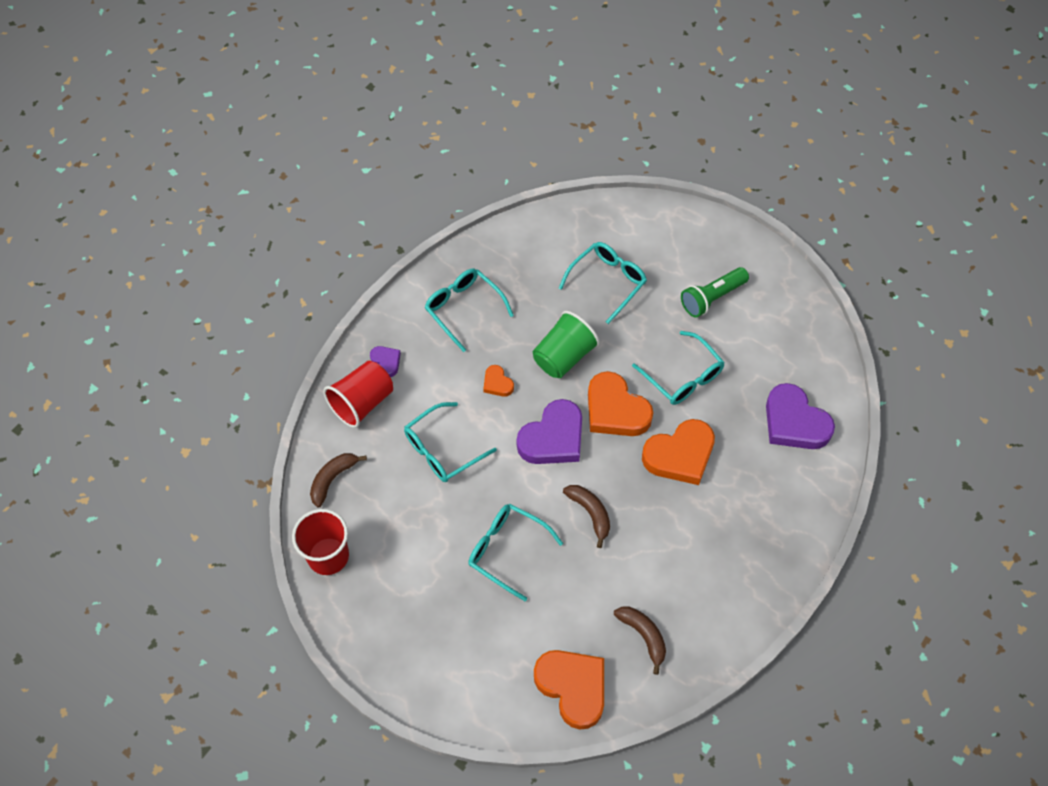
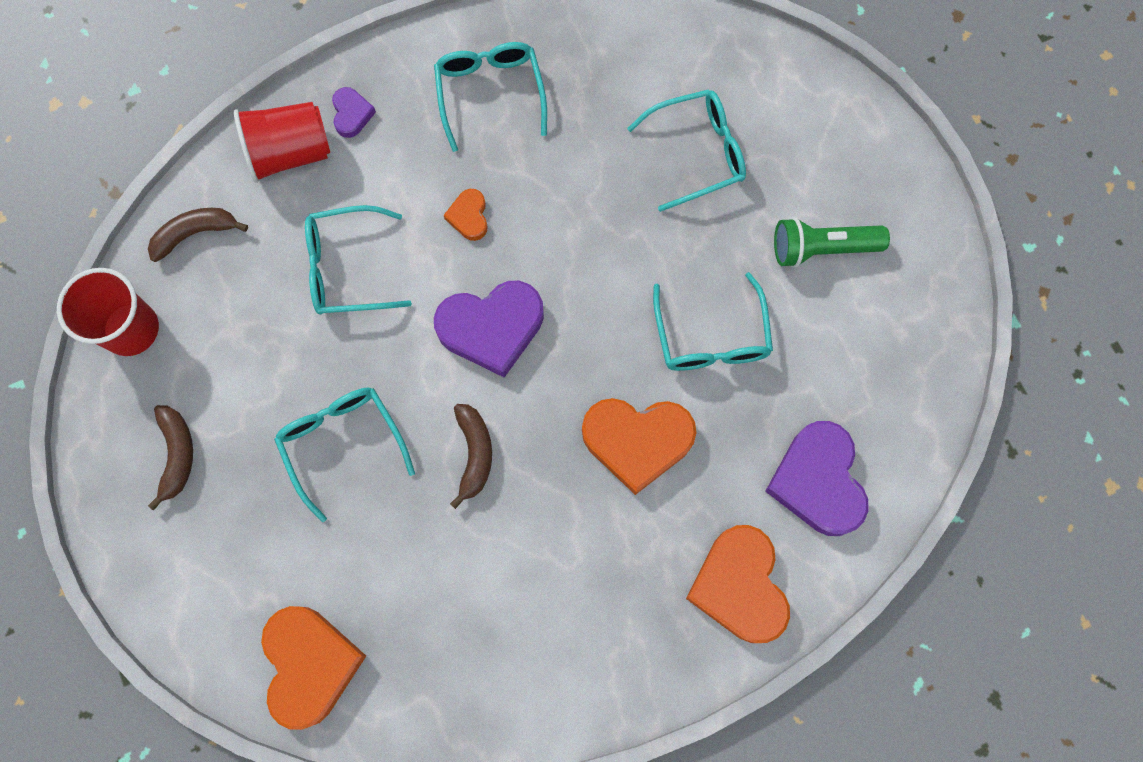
camera: 30 degrees right, 15 degrees up
green cup [533,311,600,378] -> none
orange heart [588,371,653,436] -> orange heart moved to [686,525,790,643]
brown banana [614,606,666,675] -> brown banana moved to [148,405,193,511]

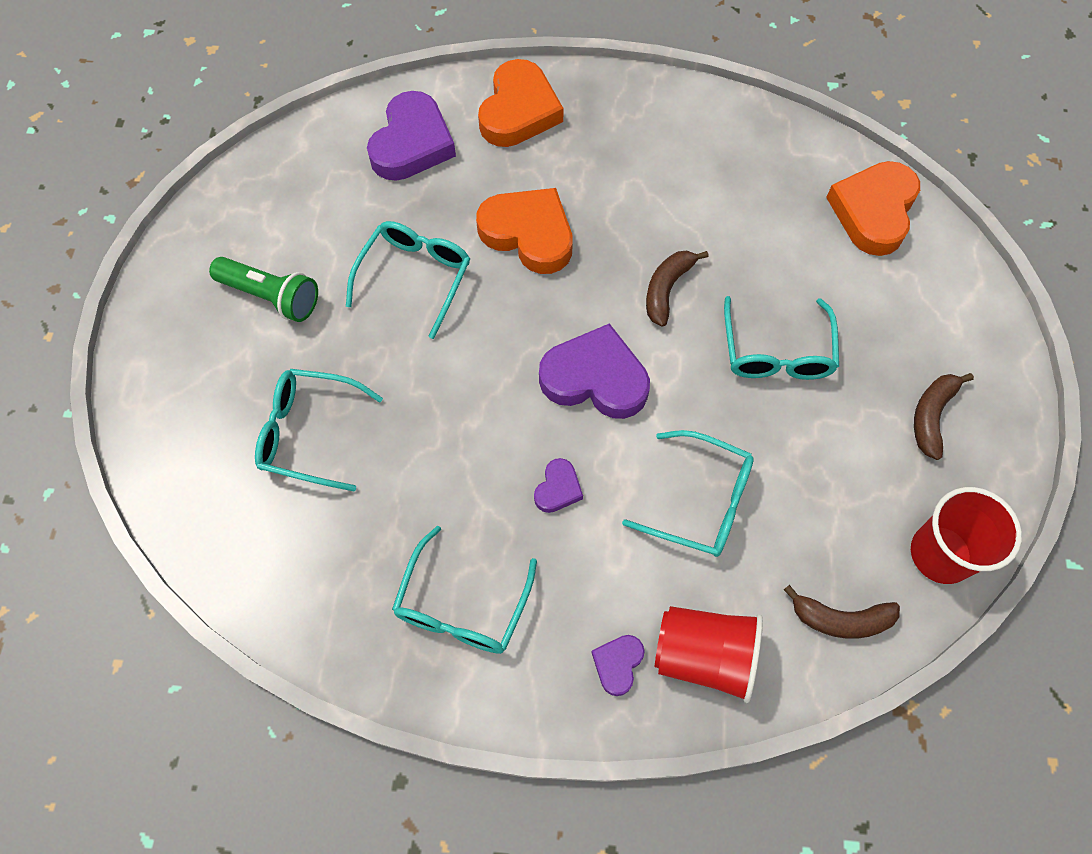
camera: 150 degrees left, 10 degrees down
orange heart [444,189,488,241] -> purple heart [534,458,583,513]

